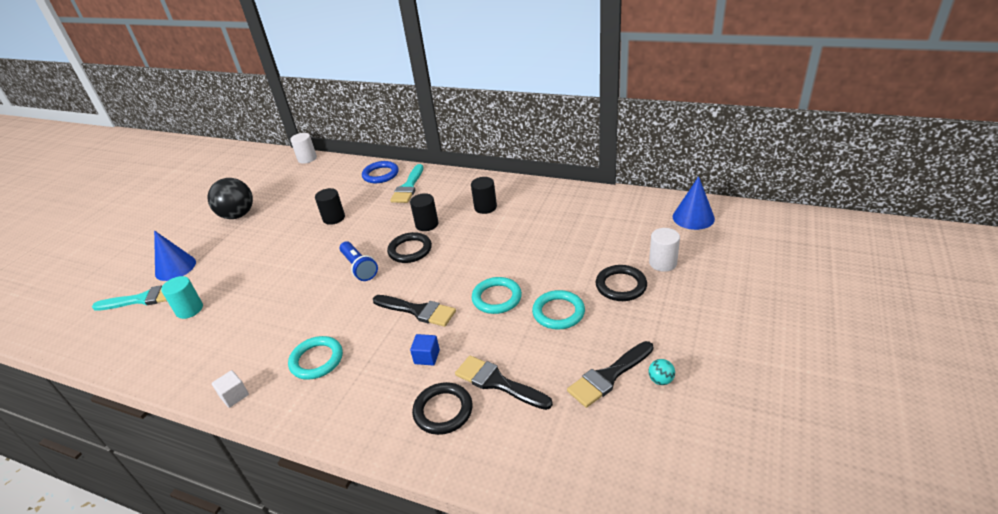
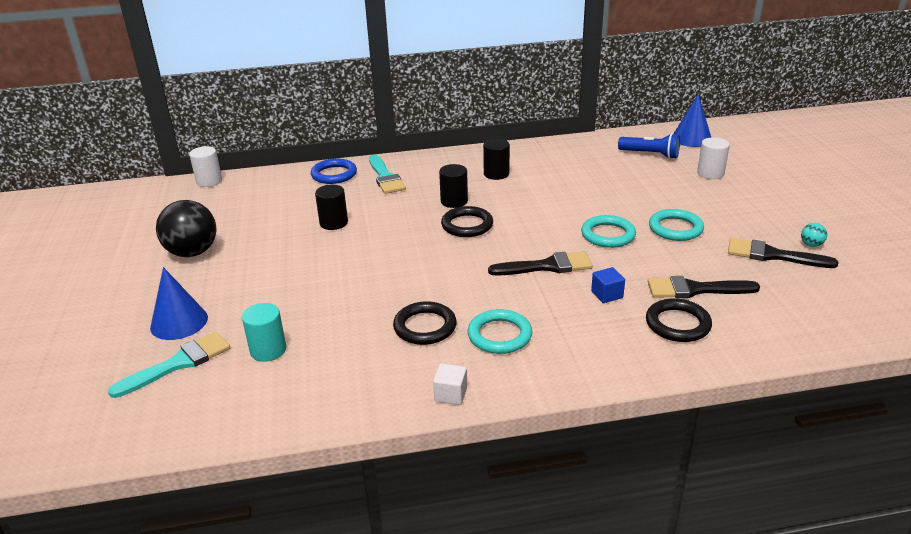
camera: 35 degrees left, 5 degrees down
blue flashlight [340,241,378,281] -> blue flashlight moved to [618,133,680,159]
black brush [567,341,654,408] -> black brush turned 90 degrees clockwise [728,238,838,268]
black ring [596,265,647,301] -> black ring moved to [393,301,457,345]

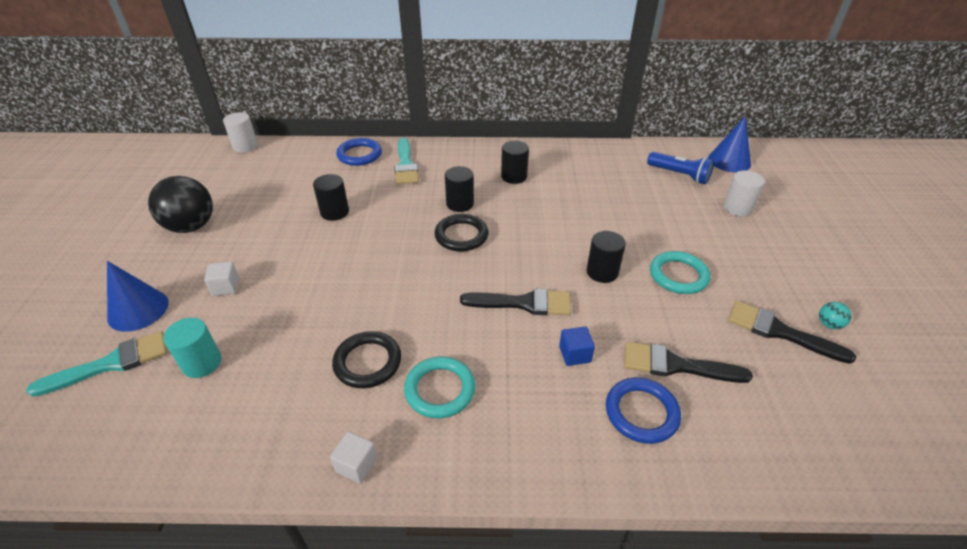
camera: 10 degrees right, 10 degrees up
turquoise ring [581,215,636,248] -> black cylinder [587,231,626,283]
black ring [646,299,712,342] -> blue ring [606,377,681,444]
none -> white cube [204,261,239,296]

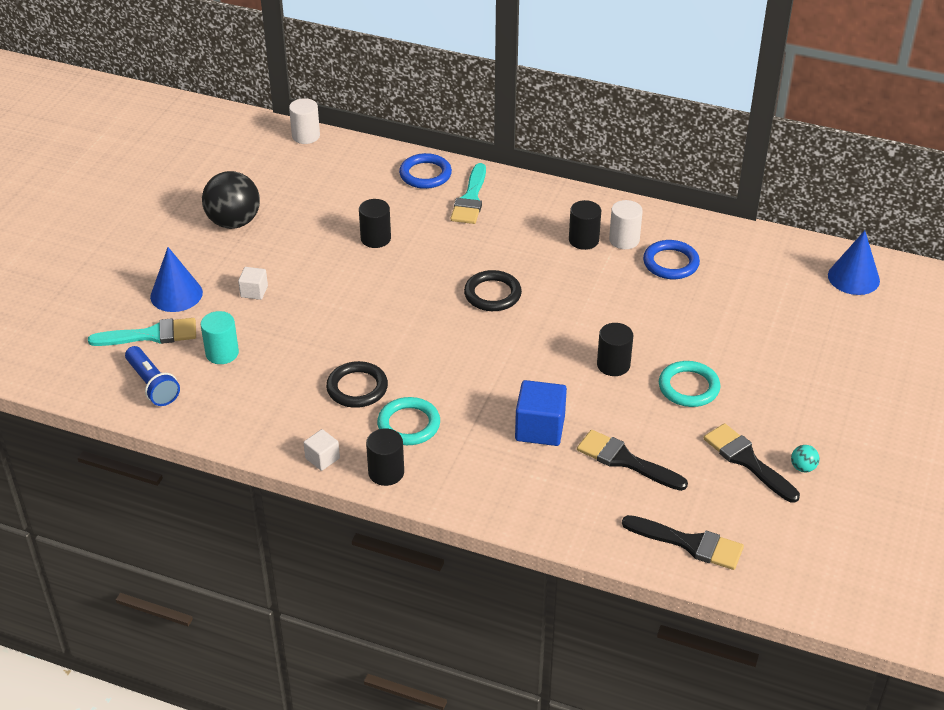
camera: 20 degrees right, 0 degrees up
black cylinder [445,166,474,212] -> black cylinder moved to [366,428,404,486]
black brush [460,289,571,315] -> black brush moved to [622,515,744,570]
blue cube [559,326,595,366] -> blue cube [515,380,567,446], size x1.79
blue ring [606,377,681,444] -> blue ring moved to [643,240,700,279]
blue flashlight [647,152,714,184] -> blue flashlight moved to [125,346,180,406]
white cylinder [723,171,765,217] -> white cylinder moved to [609,200,643,249]

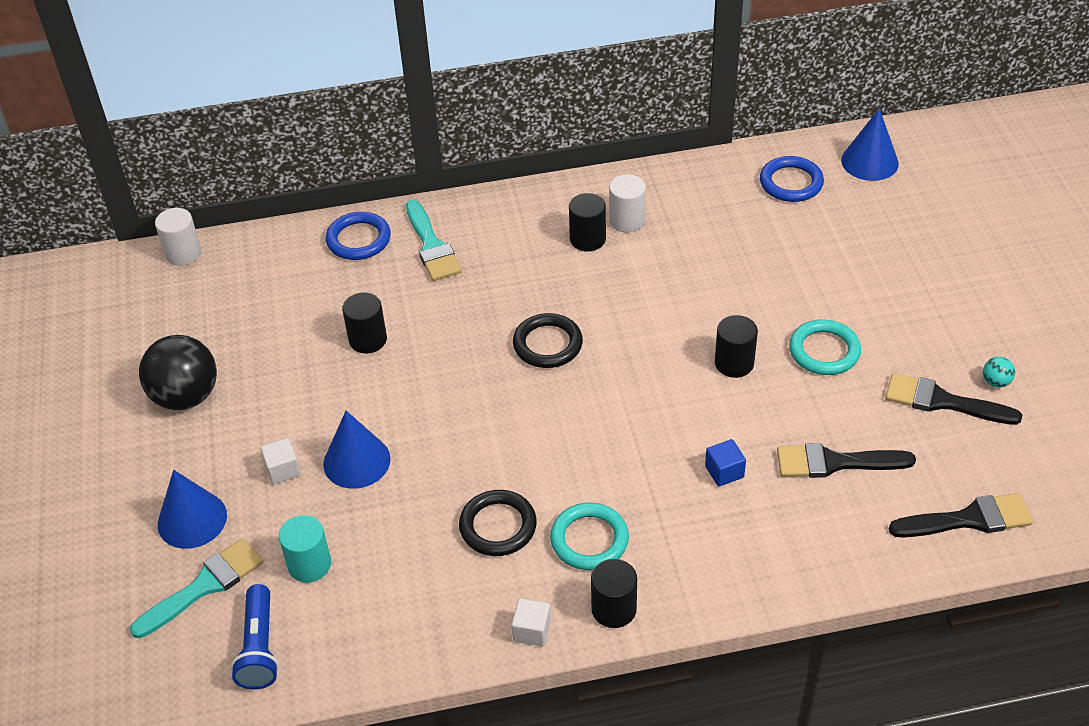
camera: 30 degrees left, 5 degrees up
blue flashlight [125,346,180,406] -> blue flashlight turned 60 degrees clockwise [231,584,279,690]
blue cube [515,380,567,446] -> blue cube [705,439,746,486], size x0.56
blue ring [643,240,700,279] -> blue ring moved to [760,156,824,202]
none -> blue cone [323,411,391,489]

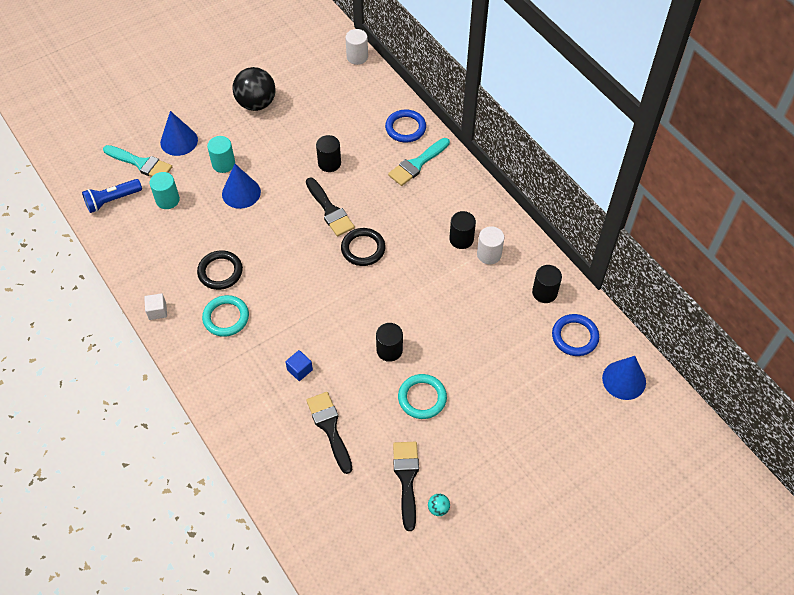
camera: 65 degrees right, 10 degrees up
white cube [261,438,300,484] -> turquoise cylinder [207,136,235,173]
black cylinder [591,559,637,628] -> black cylinder moved to [532,265,562,303]
black brush [889,493,1033,538] -> black brush moved to [306,178,355,237]

